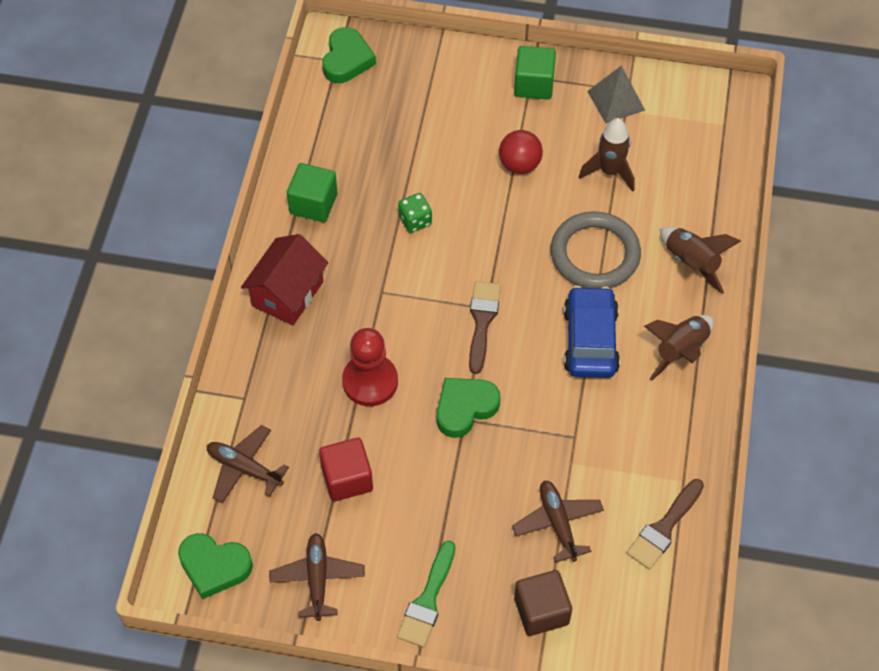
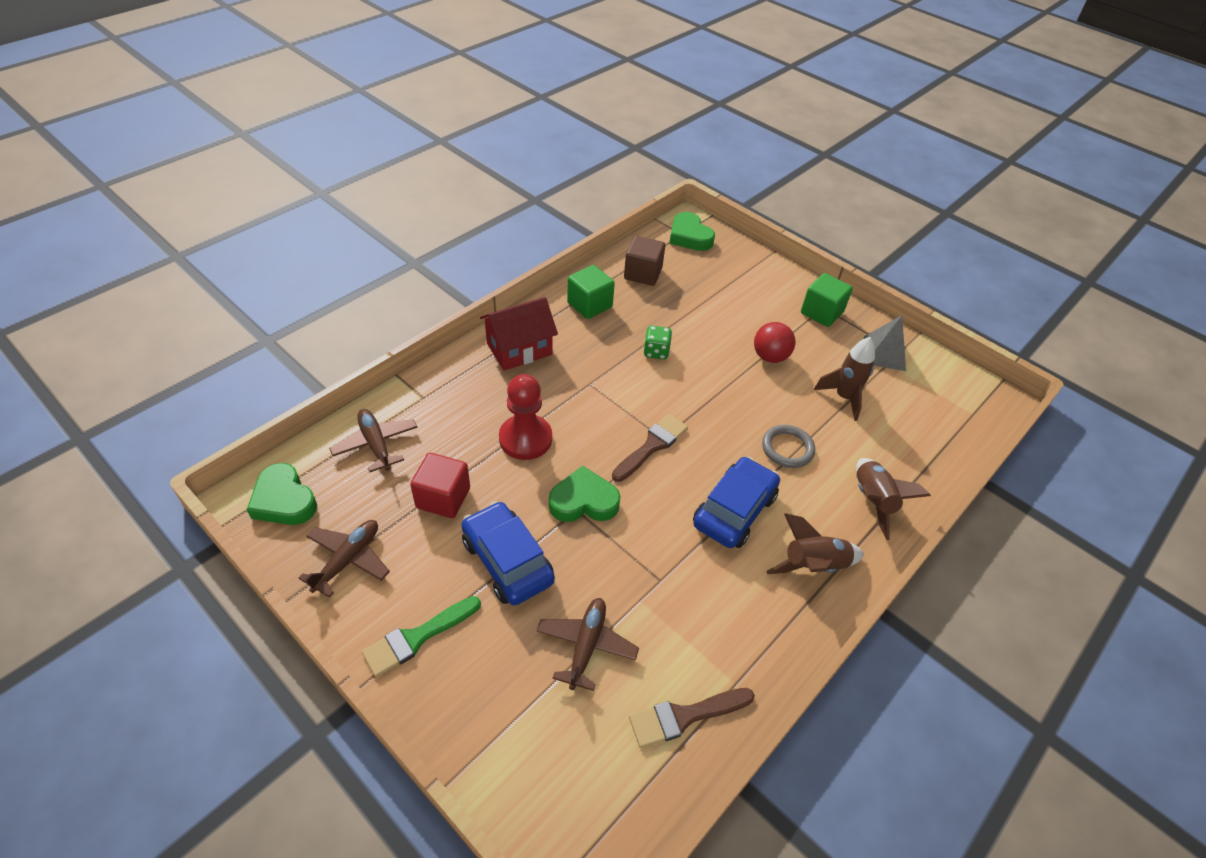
camera: 30 degrees right, 10 degrees down
green heart [323,27,376,83] -> green heart turned 105 degrees clockwise [669,212,715,251]
brown cube [514,570,572,636] -> brown cube moved to [624,236,665,286]
grey ring [550,211,641,288] -> grey ring [762,425,815,468], size x0.59
none -> blue car [461,501,555,606]

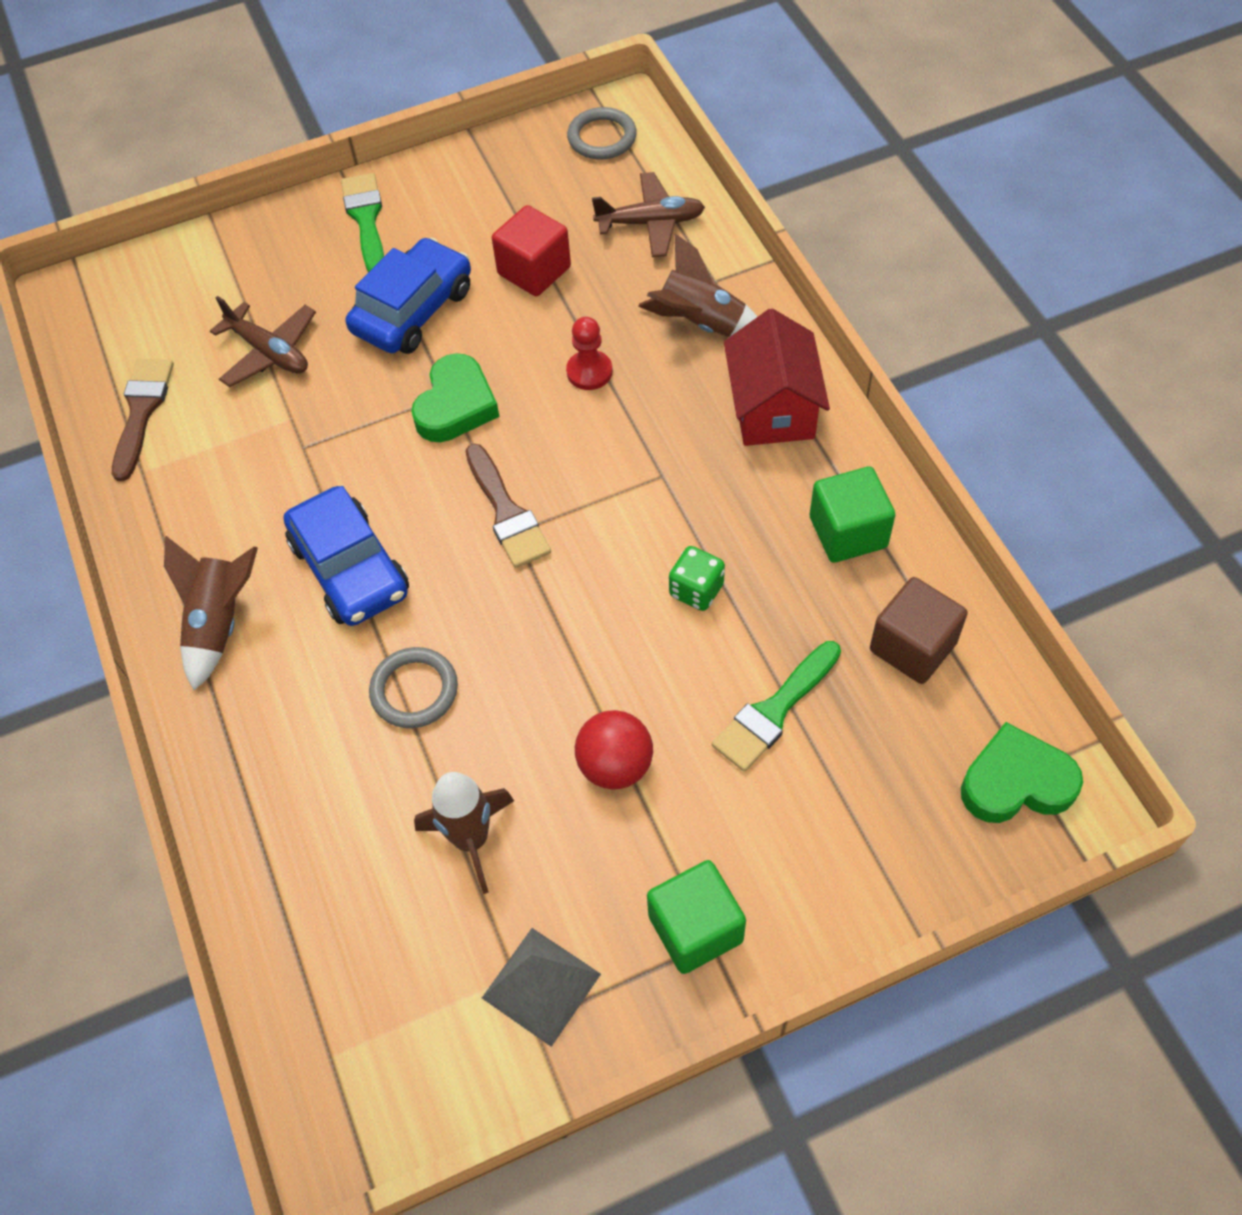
camera: 120 degrees right, 10 degrees up
green heart [247,463,317,525] -> grey ring [567,107,637,160]
brown plane [299,520,390,598] -> none
blue car [461,501,555,606] -> blue car turned 45 degrees counterclockwise [346,237,471,354]
red pawn [499,374,552,460] -> red pawn [566,317,613,390], size x0.60
brown rocket [856,458,931,540] -> brown rocket moved to [638,234,758,337]
none -> green brush [712,641,841,772]

